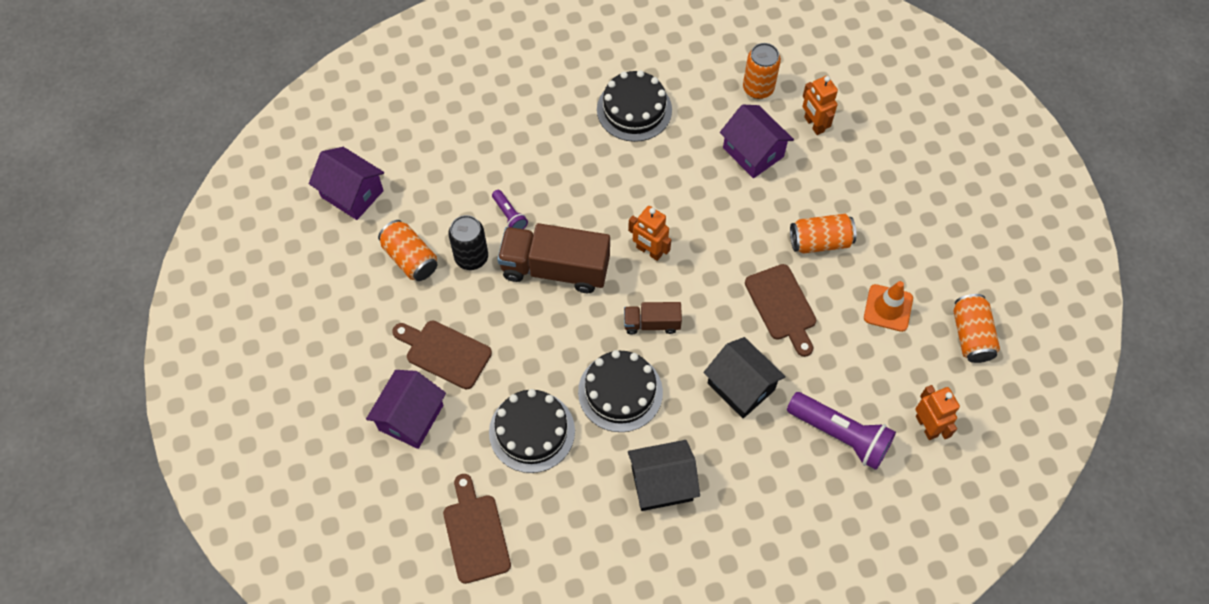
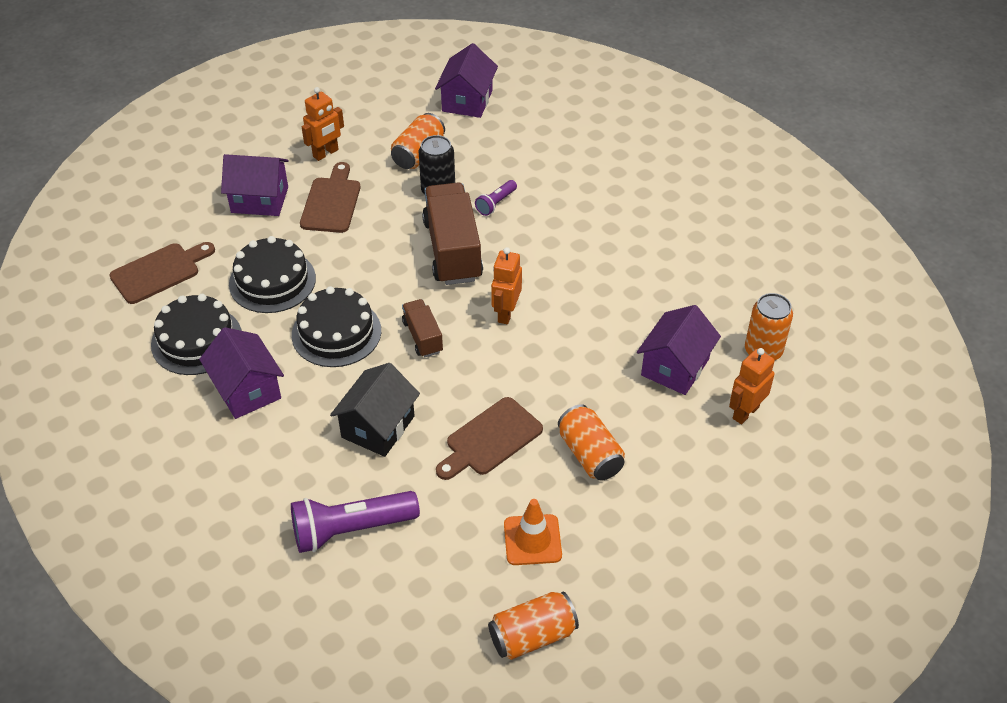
camera: 70 degrees right, 15 degrees down
black cake [597,70,672,142] -> black cake moved to [151,294,242,375]
black house [628,440,700,511] -> purple house [199,327,284,419]
purple flashlight [787,392,896,470] -> purple flashlight turned 60 degrees clockwise [291,491,420,553]
orange robot [915,385,960,440] -> orange robot moved to [302,87,344,161]

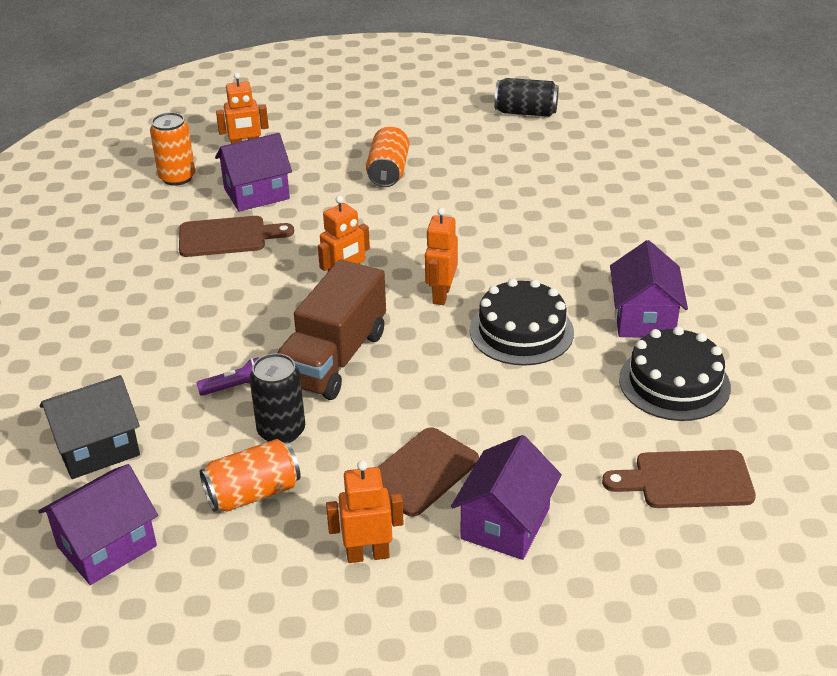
camera: 145 degrees left, 10 degrees down
purple house [221,154,288,216] -> purple house turned 75 degrees clockwise [451,435,562,560]
black cake [229,236,316,313] -> none
purple flashlight [291,491,420,553] -> none
black house [330,363,420,457] -> black house moved to [39,375,140,479]
brown truck [402,299,443,357] -> orange robot [425,208,458,305]
brown cutting board [436,397,543,480] -> brown cutting board moved to [179,216,294,257]
orange can [488,592,579,660] -> black can [494,78,559,117]
orange traffic cone [504,499,562,565] -> none

